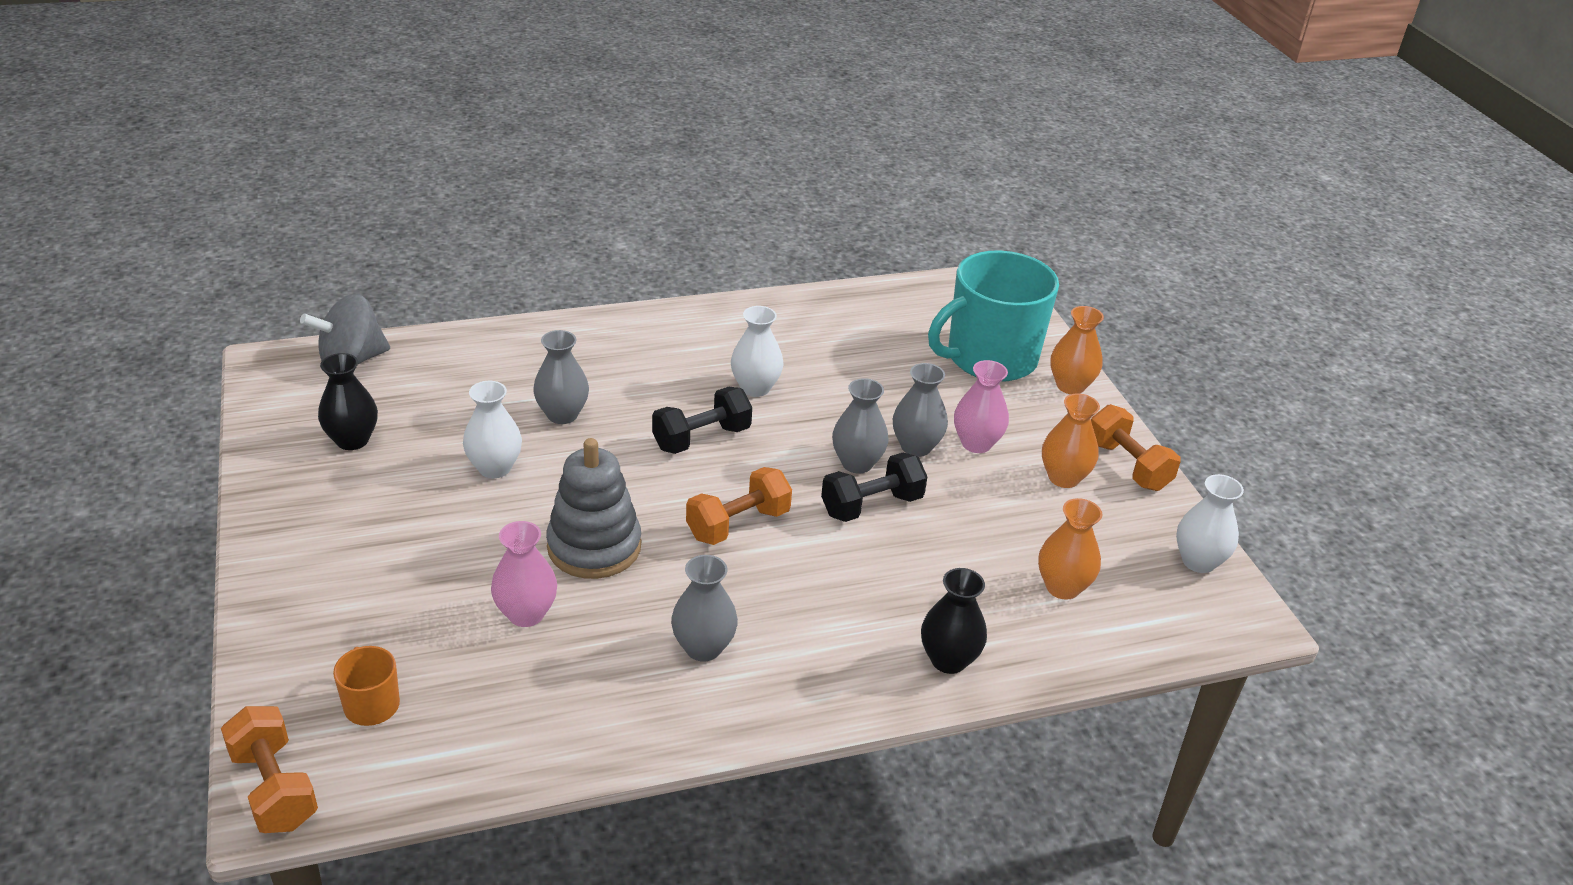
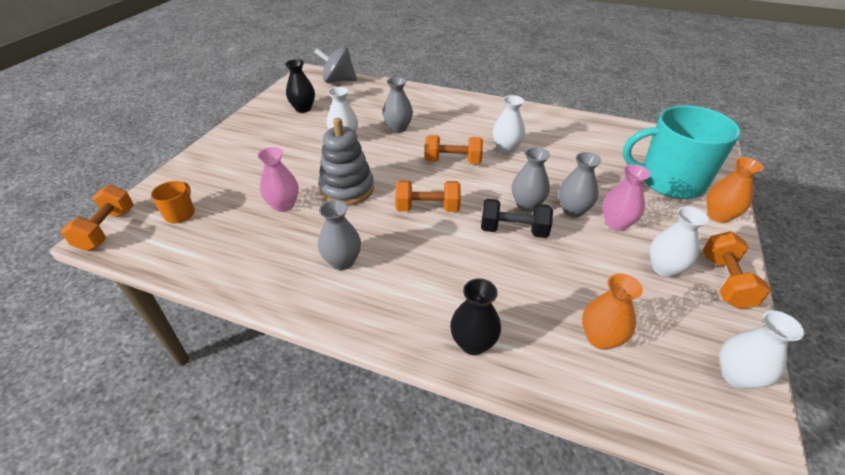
camera: 40 degrees right, 5 degrees up
black dumbbell [652,387,752,454] -> orange dumbbell [425,135,483,164]
orange vase [1042,393,1100,488] -> white vase [650,206,709,277]

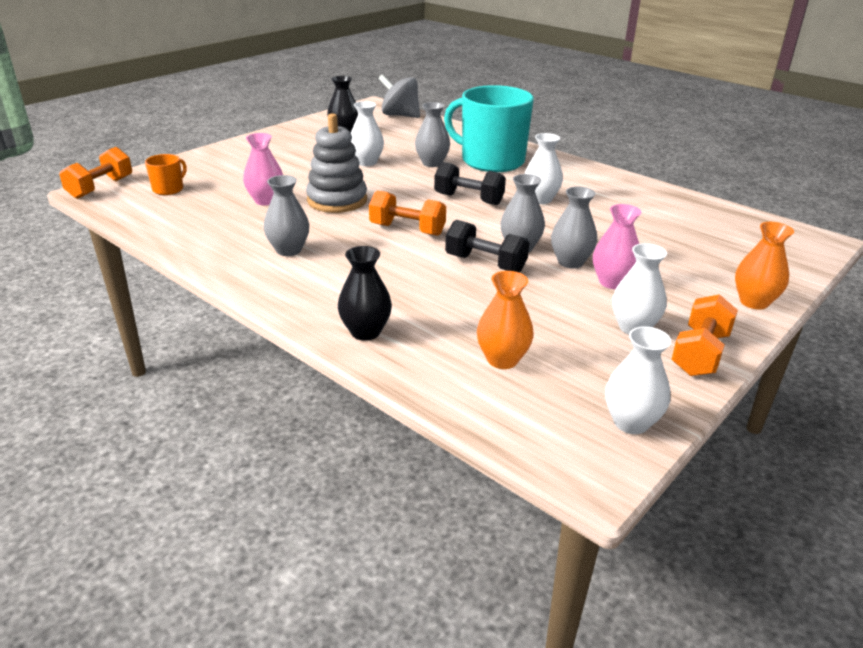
camera: 20 degrees right, 10 degrees down
orange dumbbell [425,135,483,164] -> black dumbbell [434,162,506,205]
turquoise mug [623,105,741,199] -> turquoise mug moved to [444,85,534,172]

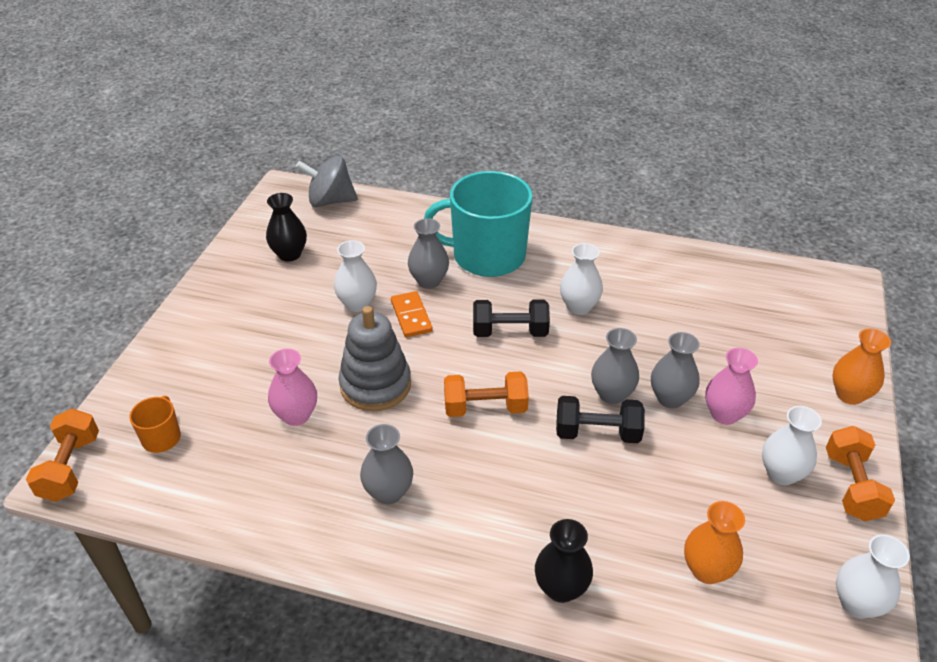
camera: 25 degrees left, 10 degrees up
none -> orange domino [391,291,433,337]

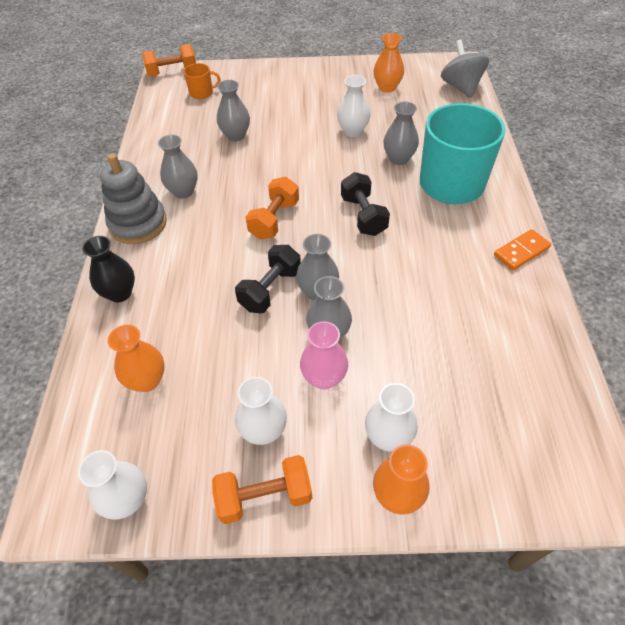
camera: 75 degrees right, 10 degrees up
black vase [266,193,307,262] -> orange vase [374,33,404,93]
pink vase [268,349,317,426] -> grey vase [217,80,250,141]
grey stacking toy [339,306,411,411] -> grey stacking toy moved to [100,153,167,244]
orange domino [391,291,433,337] -> orange domino moved to [494,229,551,270]
orange dumbbell [444,371,529,417] -> orange dumbbell turned 45 degrees clockwise [246,177,299,240]
black dumbbell [556,396,645,443] -> black dumbbell turned 45 degrees clockwise [235,245,301,313]
white vase [560,243,603,315] -> white vase moved to [365,383,418,452]

